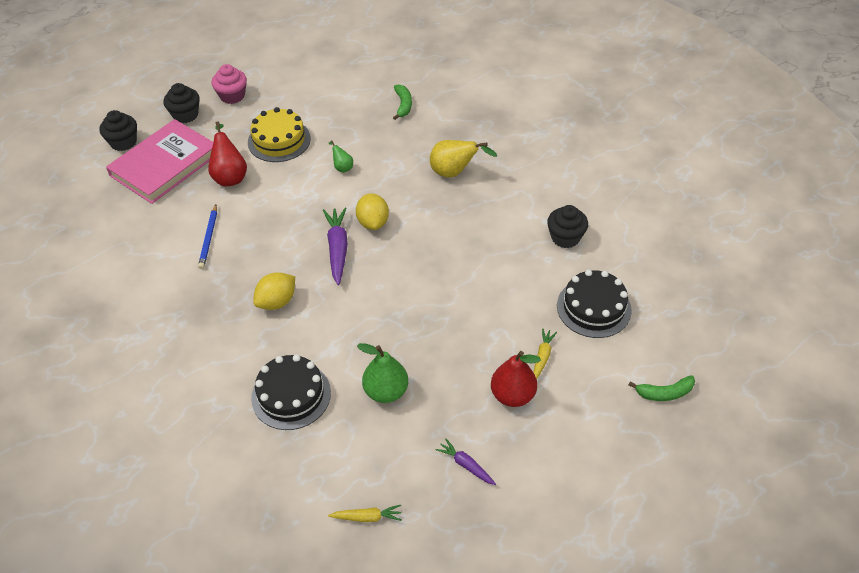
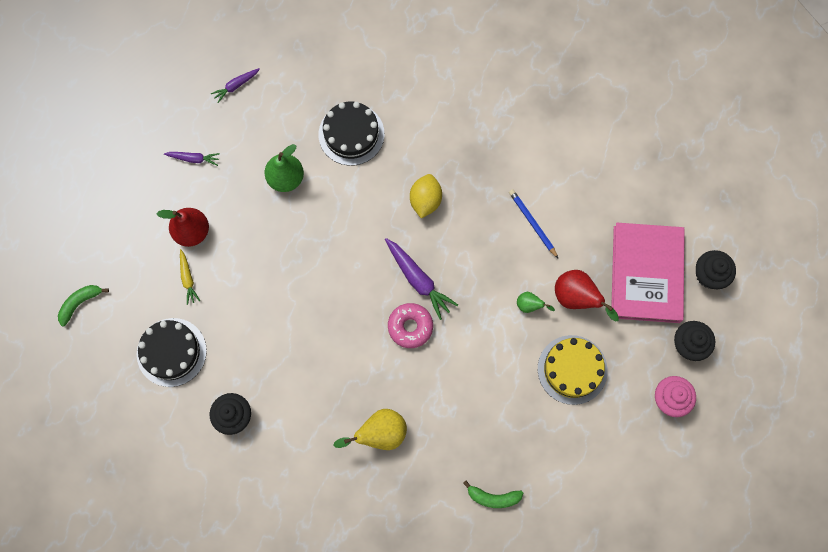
camera: 145 degrees right, 25 degrees up
yellow carrot [328,505,401,522] -> purple carrot [211,68,260,103]
green pear [329,140,353,173] -> green pear moved to [517,292,555,313]
yellow lemon [356,193,389,230] -> pink donut [388,303,433,348]
green banana [393,84,412,120] -> green banana turned 45 degrees counterclockwise [463,481,523,508]

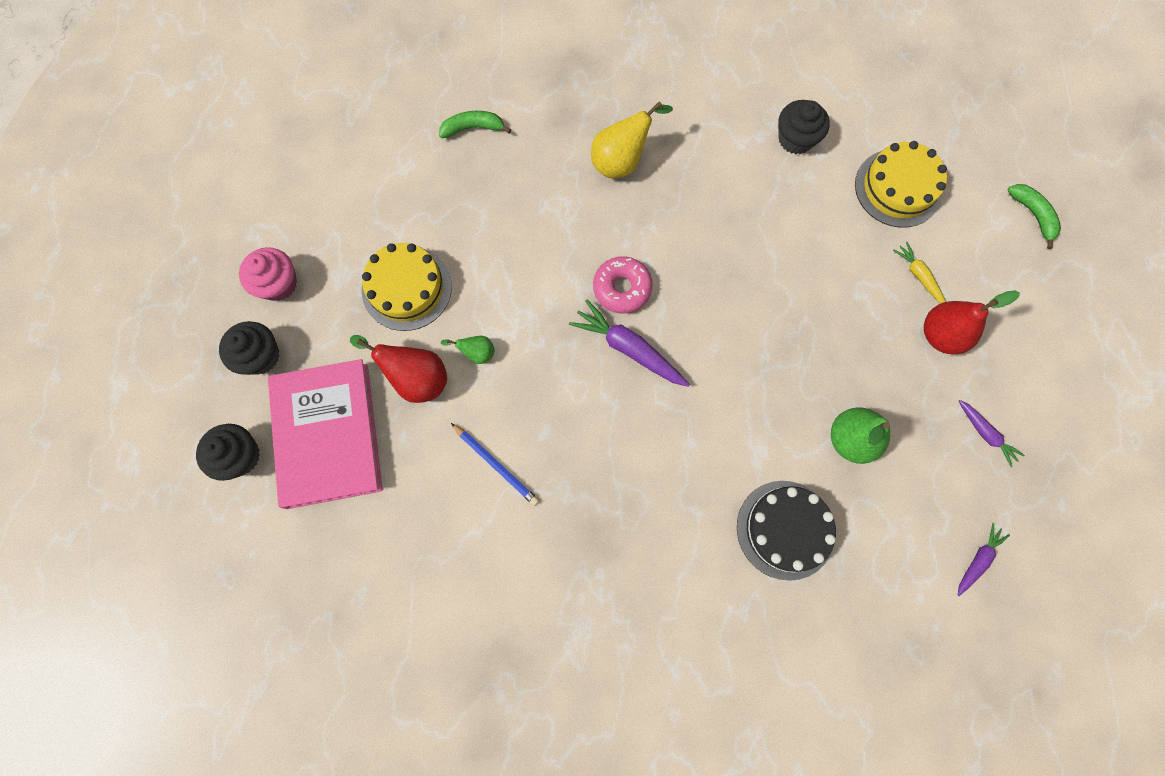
camera: 165 degrees right, 0 degrees up
green banana [58,285,109,326] -> green banana turned 60 degrees counterclockwise [1008,184,1061,249]
black cake [137,318,207,387] -> yellow cake [855,141,947,228]
purple carrot [164,152,220,166] -> purple carrot turned 120 degrees counterclockwise [959,400,1025,467]
yellow lemon [410,174,442,219] -> none

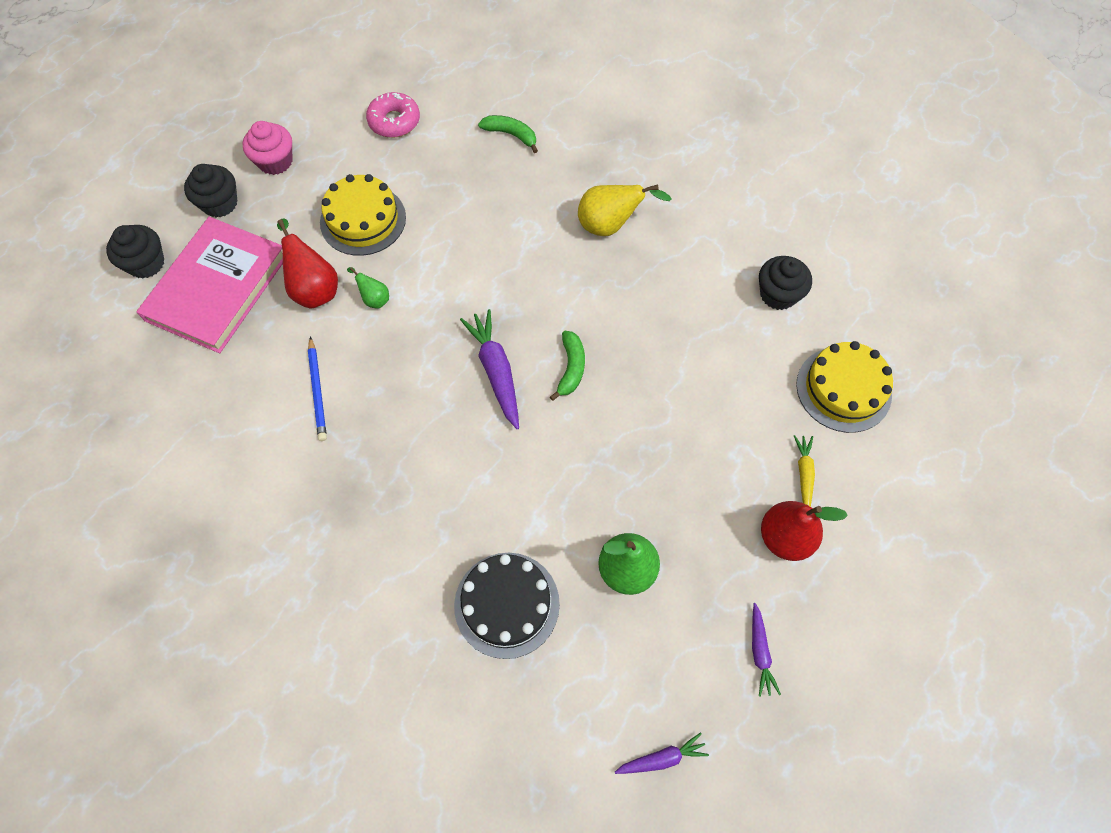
camera: 35 degrees right, 10 degrees down
pink donut [593,256,653,314] -> pink donut moved to [366,92,420,138]
green banana [1008,184,1061,249] -> green banana moved to [550,331,585,401]

